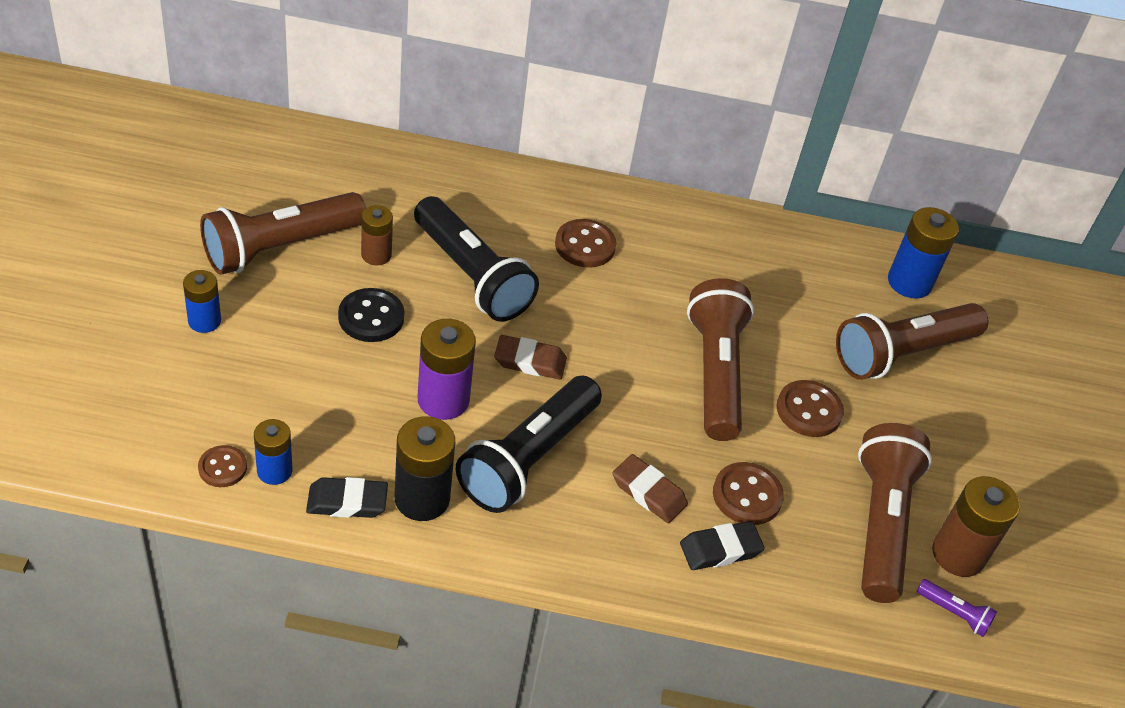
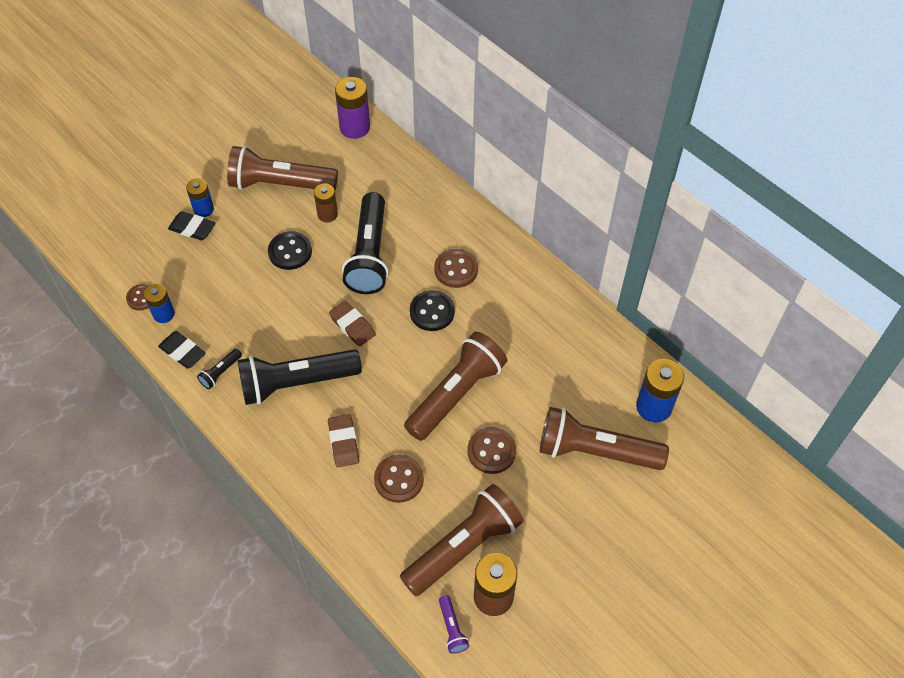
camera: 45 degrees right, 10 degrees up
black battery [395,416,455,521] -> black flashlight [197,349,242,389]
purple battery [418,319,476,420] -> purple battery moved to [335,77,370,139]
black eraser [680,521,765,570] -> black eraser moved to [168,211,215,240]
none -> black button [410,290,455,331]

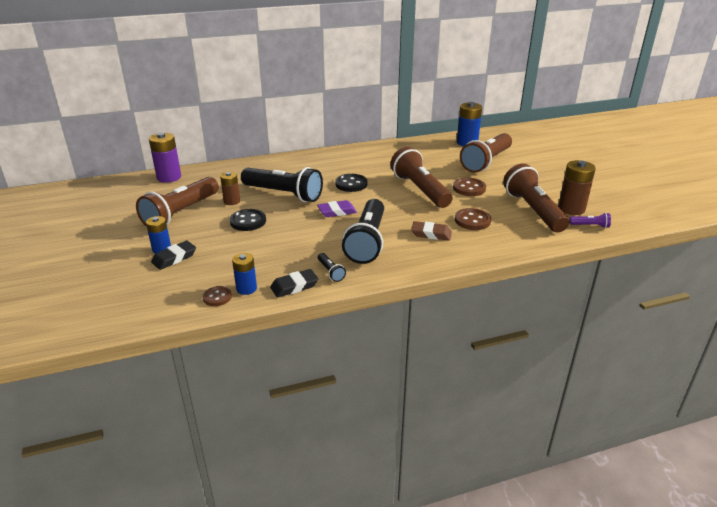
camera: 65 degrees left, 25 degrees down
brown eraser [329,301,376,347] -> purple eraser [317,200,357,217]
brown button [434,249,478,288] -> none

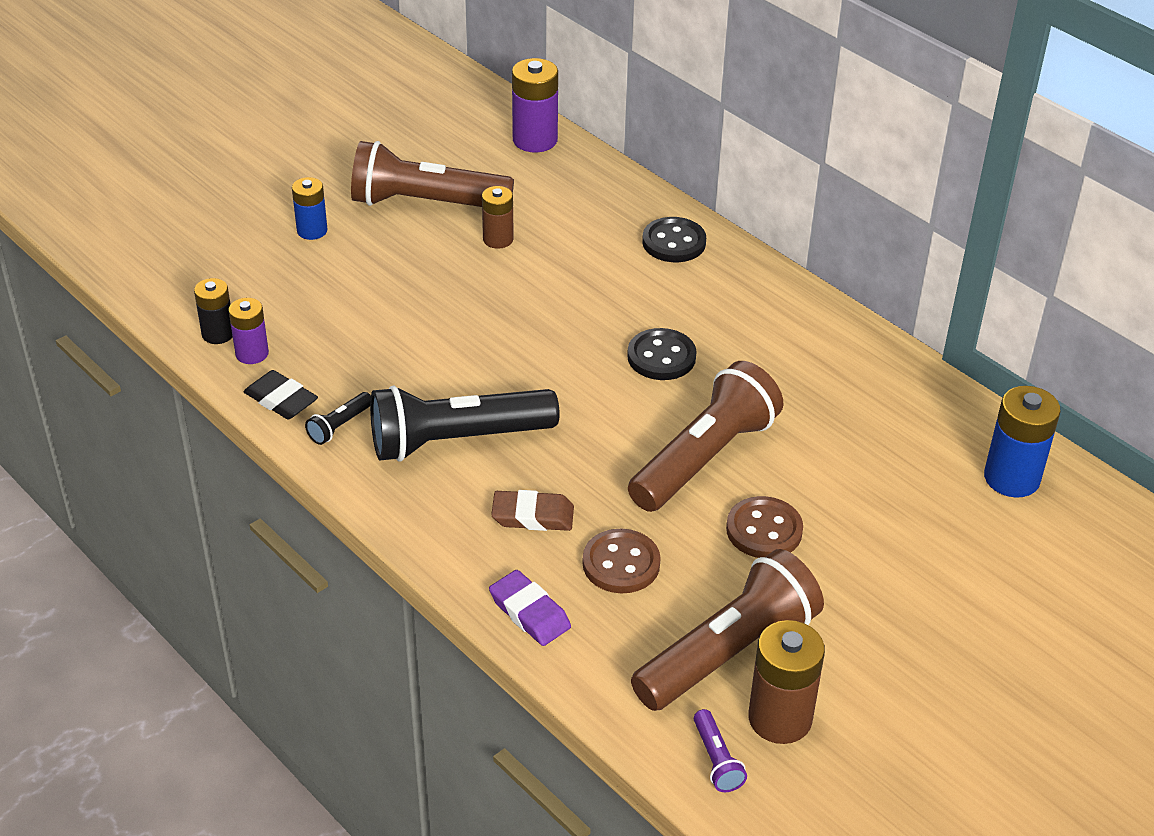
camera: 65 degrees right, 10 degrees up
black eraser [151,241,196,270] -> none
brown button [203,286,232,306] -> black battery [194,278,233,344]
black button [230,209,266,231] -> black button moved to [642,217,706,262]
blue battery [232,253,257,295] -> purple battery [228,298,269,364]
black flashlight [241,167,323,202] -> none
purple eraser [317,200,357,217] -> purple eraser moved to [489,570,571,646]
brown eraser [411,221,452,240] -> brown eraser turned 75 degrees counterclockwise [491,490,574,531]
brown flashlight [460,133,512,173] -> none

